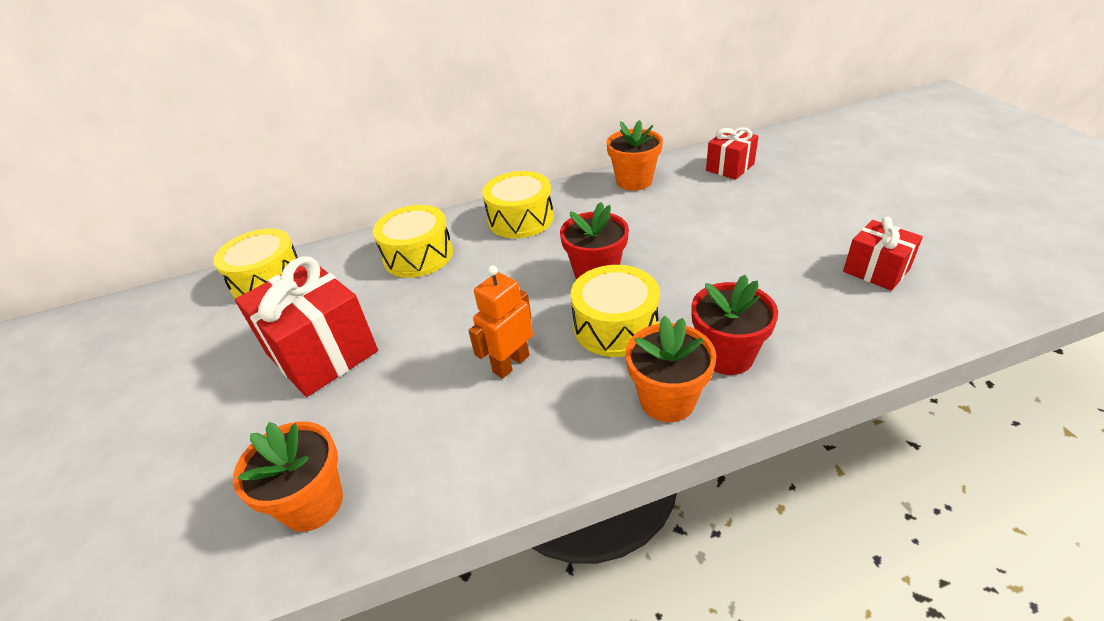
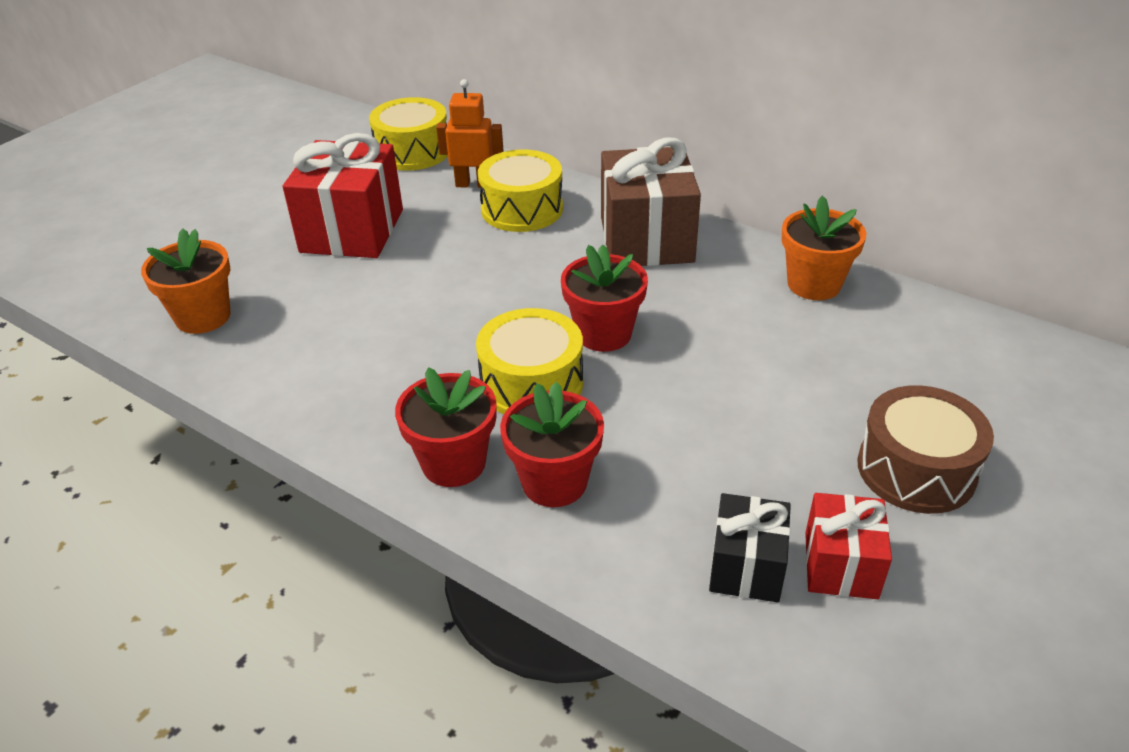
camera: 50 degrees right, 0 degrees up
orange robot [468,265,533,379] -> orange robot moved to [436,79,503,188]
yellow drum [482,171,554,238] -> brown gift [601,137,701,266]
orange flower pot [626,316,716,422] -> red flower pot [395,367,497,487]
red gift [706,127,759,180] -> none
none -> black gift [709,493,791,602]
none -> brown drum [857,385,994,514]

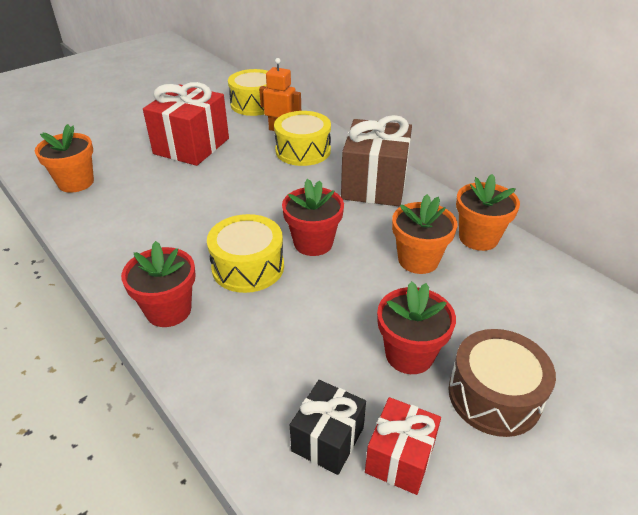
camera: 15 degrees right, 0 degrees up
red flower pot [500,382,604,507] -> red flower pot moved to [377,281,456,374]
none -> orange flower pot [392,194,457,274]

